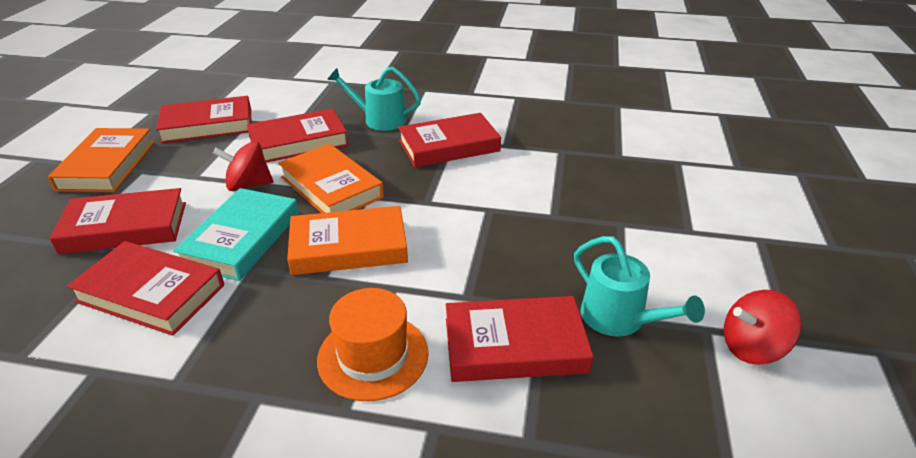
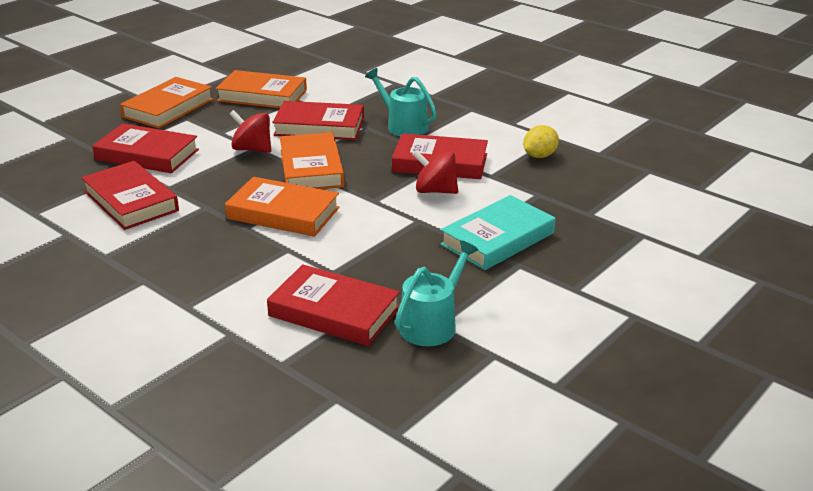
camera: 30 degrees right, 5 degrees down
red book [156,96,251,143] -> orange book [216,70,307,108]
turquoise book [173,188,299,281] -> turquoise book moved to [440,195,556,270]
orange hat [317,288,429,401] -> none
turquoise watering can [574,236,705,336] -> turquoise watering can turned 135 degrees counterclockwise [395,240,478,346]
red spinning top [724,290,802,365] -> red spinning top moved to [412,150,458,194]
none -> yellow lemon [523,125,559,158]

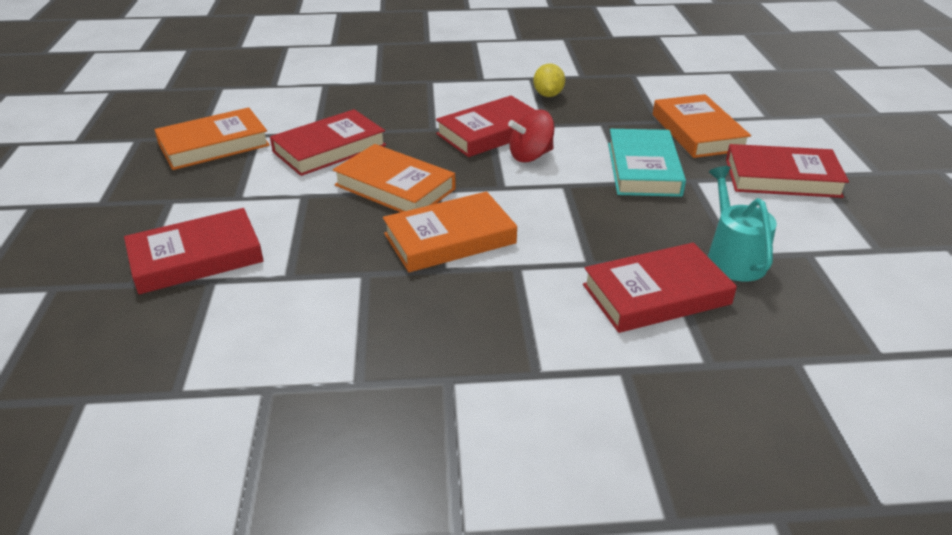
camera: 45 degrees left, 5 degrees up
red book [81,161,179,230] -> red book moved to [726,144,849,198]
orange book [120,77,213,129] -> orange book moved to [653,94,751,158]
red spinning top [230,110,271,153] -> none
turquoise watering can [365,68,437,136] -> none

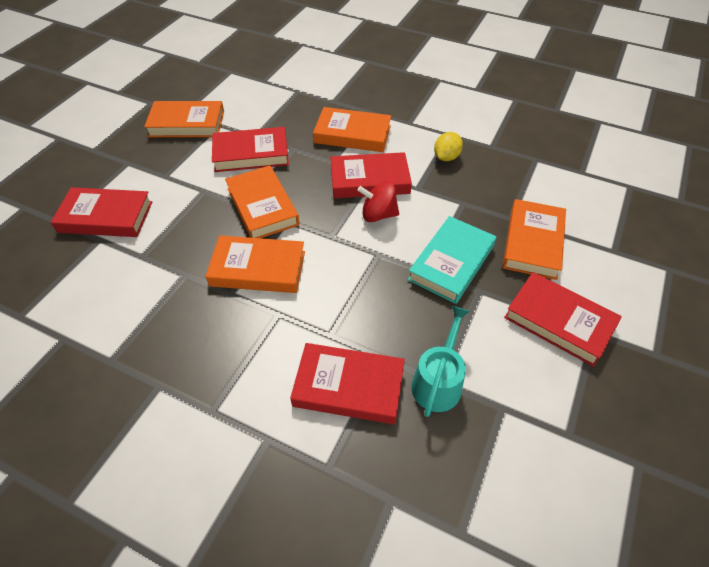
camera: 30 degrees right, 15 degrees up
none -> orange book [313,107,391,152]

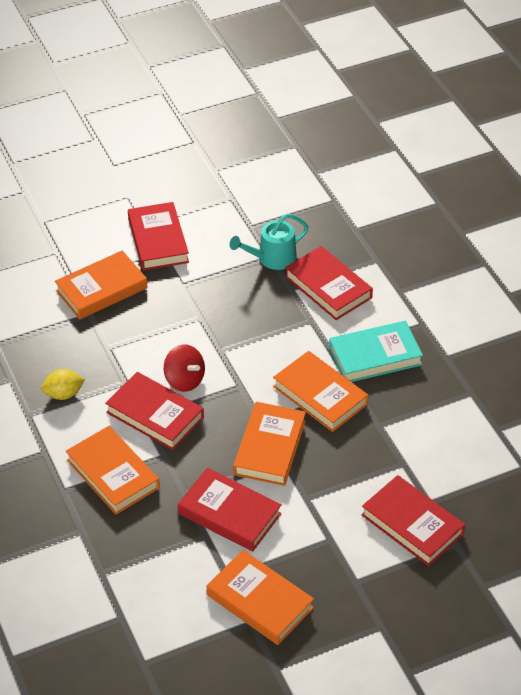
camera: 140 degrees left, 5 degrees down
turquoise book [408,216,496,304] -> turquoise book moved to [329,321,423,382]

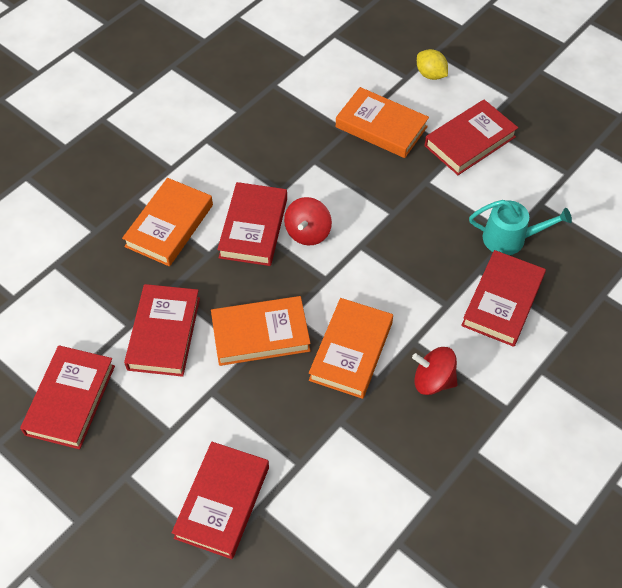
camera: 65 degrees right, 10 degrees up
yellow lemon [41,369,85,400] -> yellow lemon moved to [417,49,448,80]
orange book [207,550,314,645] -> red book [20,345,115,449]
turquoise watering can [230,214,308,270] -> turquoise watering can turned 150 degrees clockwise [469,200,572,255]
turquoise book [329,321,423,382] -> red spinning top [412,347,458,395]

